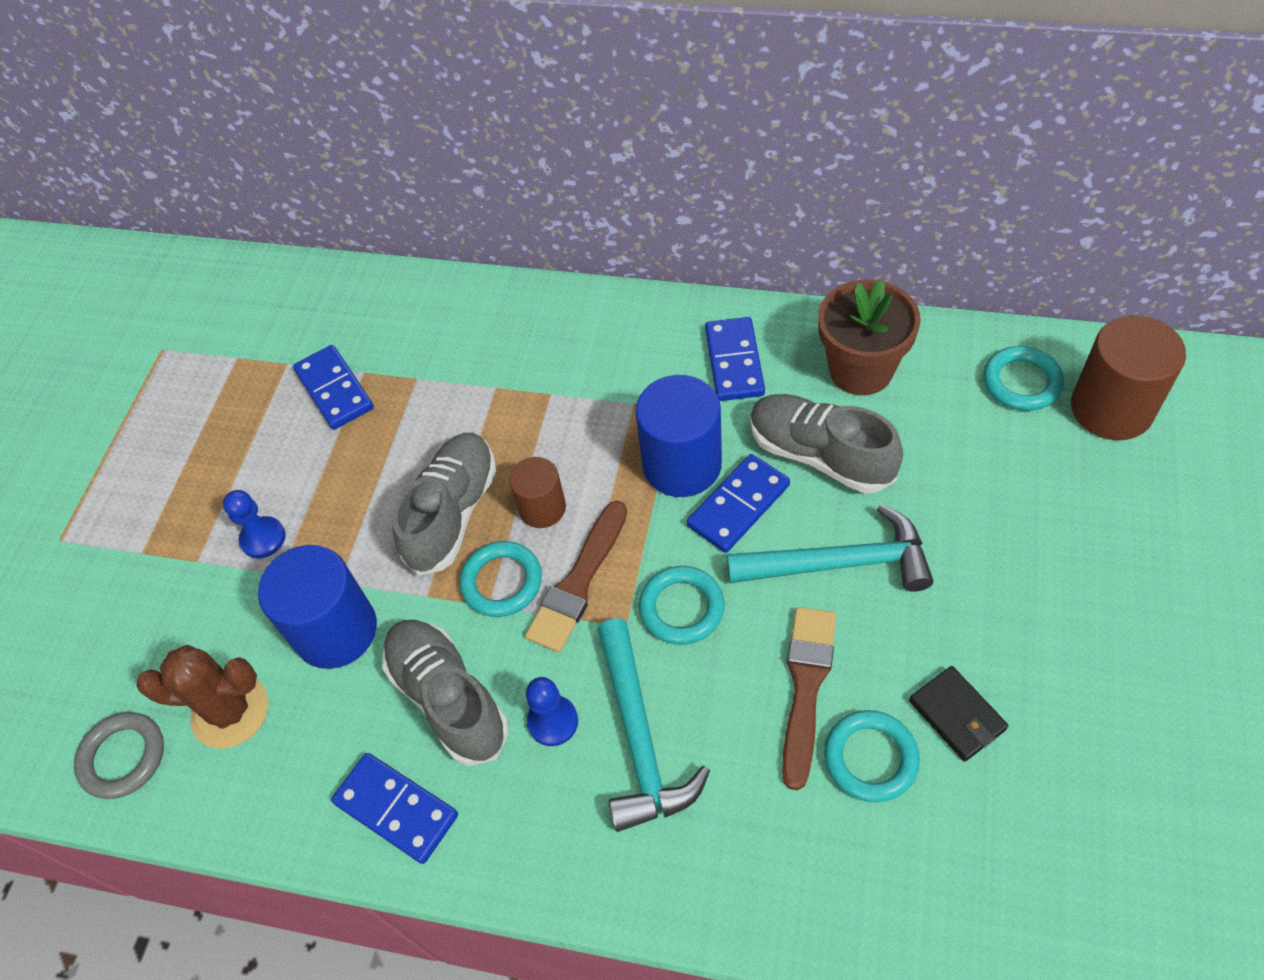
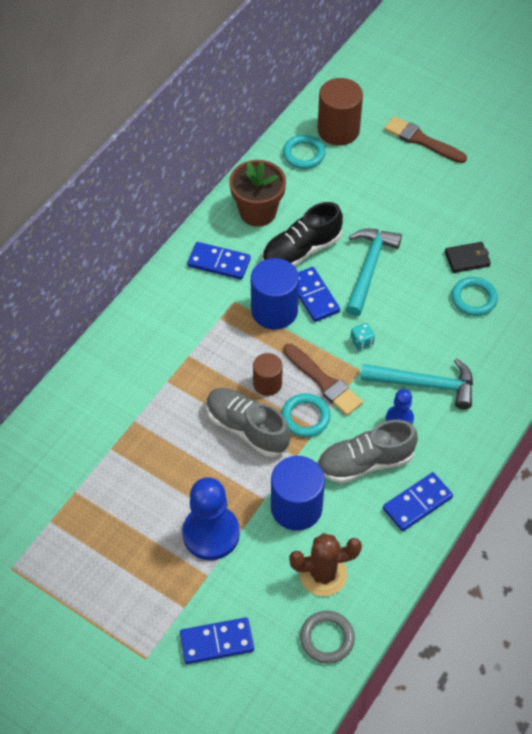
camera: 75 degrees left, 0 degrees up
brown cactus [136,645,268,749] -> brown cactus turned 60 degrees clockwise [289,533,362,596]
blue pawn [223,490,286,559] -> blue pawn [182,477,240,560], size x1.94
blue domino [293,345,374,430] -> blue domino moved to [180,617,254,664]
turquoise ring [639,566,725,645] -> turquoise dice [350,323,375,351]
grey shoe [750,394,903,493] -> black shoe [262,202,343,267]
brown brush [782,607,836,790] -> brown brush moved to [384,116,467,163]

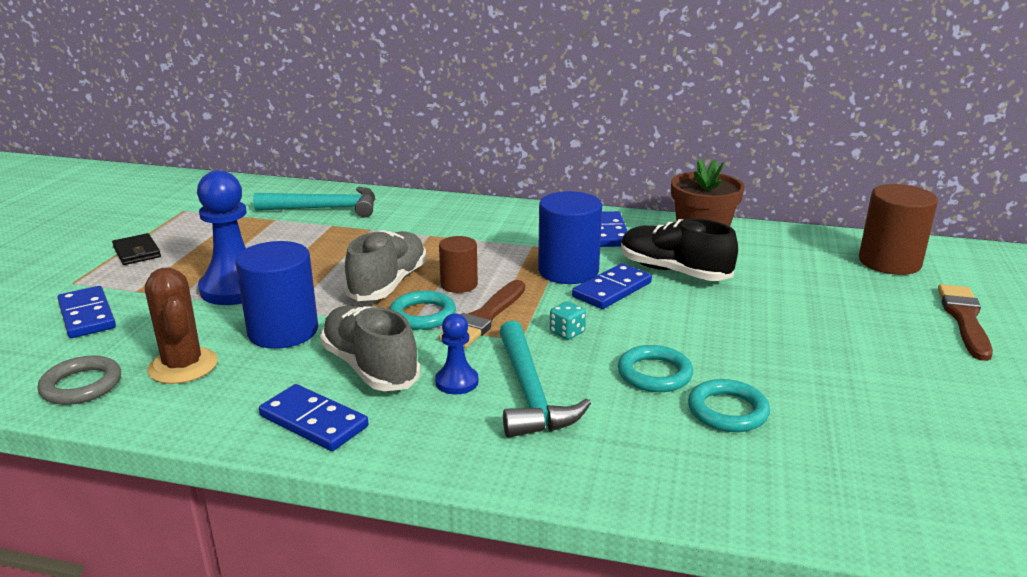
camera: 70 degrees right, 30 degrees down
turquoise ring [283,135,325,169] -> turquoise ring moved to [618,345,693,392]
turquoise hammer [346,229,402,316] -> turquoise hammer moved to [253,187,375,218]
black wallet [445,242,491,273] -> black wallet moved to [112,233,161,265]

